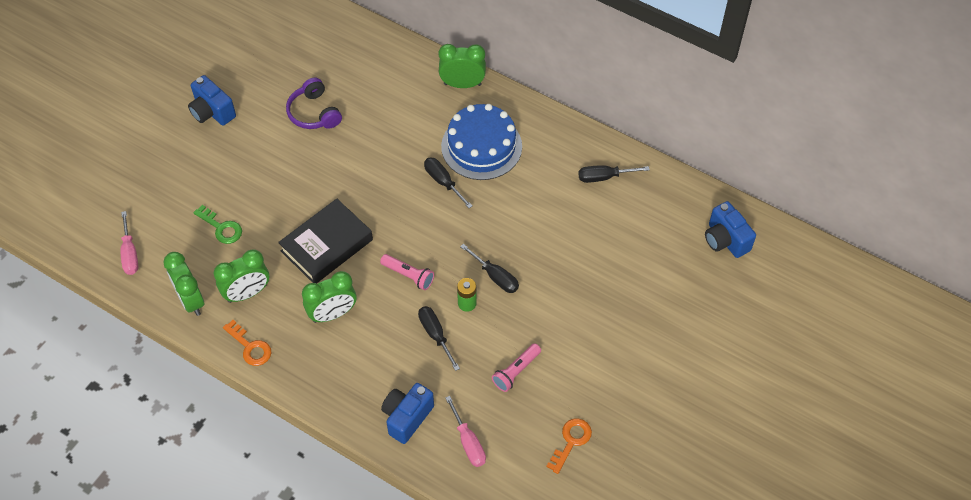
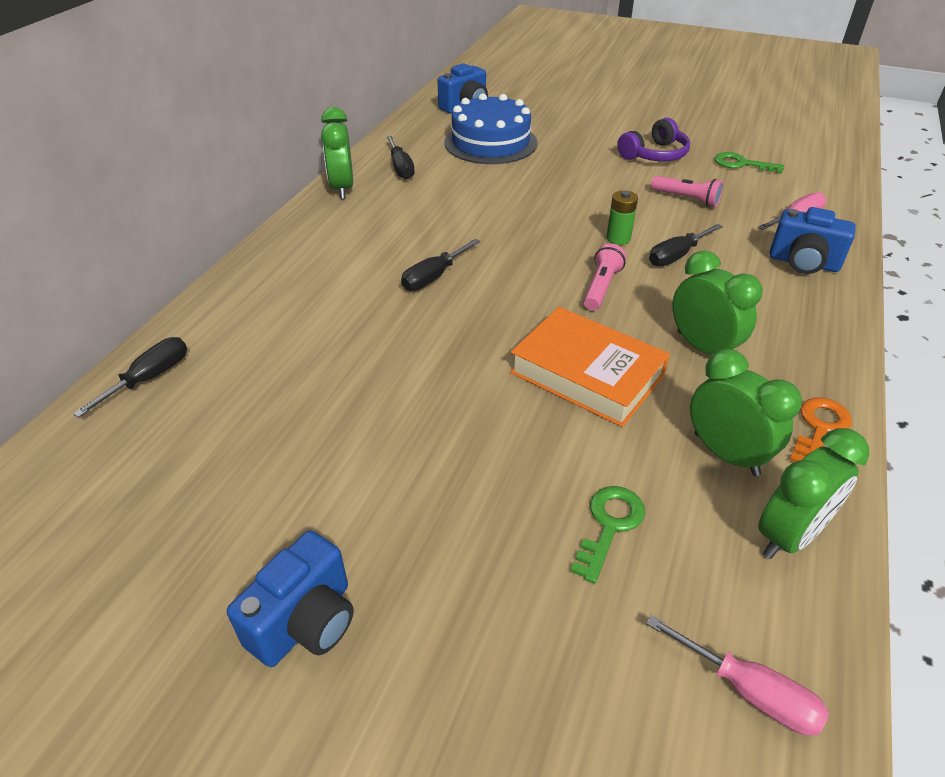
camera: 100 degrees left, 15 degrees down
pink screwdriver [121,211,138,275] -> pink screwdriver turned 60 degrees clockwise [646,615,829,736]
black book [278,198,373,283] -> orange book [510,307,670,427]
purple headphones [286,77,342,129] -> purple headphones moved to [617,118,690,161]
green clock [439,44,486,88] -> green clock moved to [321,107,353,199]
blue cake [441,104,522,180] -> blue cake moved to [444,93,538,164]
black screwdriver [460,244,519,293] -> black screwdriver moved to [73,337,187,418]
orange key [546,418,592,474] -> green key [715,152,784,174]

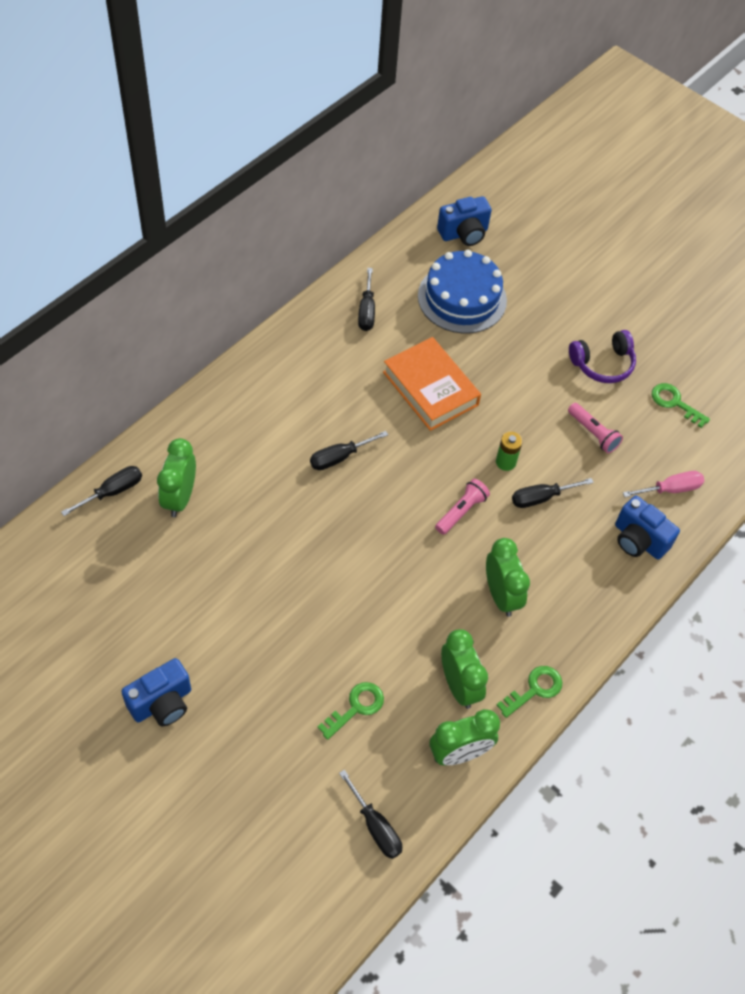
camera: 15 degrees right, 15 degrees up
green clock [321,107,353,199] -> green clock moved to [157,438,196,517]
orange book [510,307,670,427] -> orange book moved to [383,337,481,431]
pink screwdriver [646,615,829,736] -> black screwdriver [339,770,402,859]
orange key [790,398,852,462] -> green key [497,666,563,718]

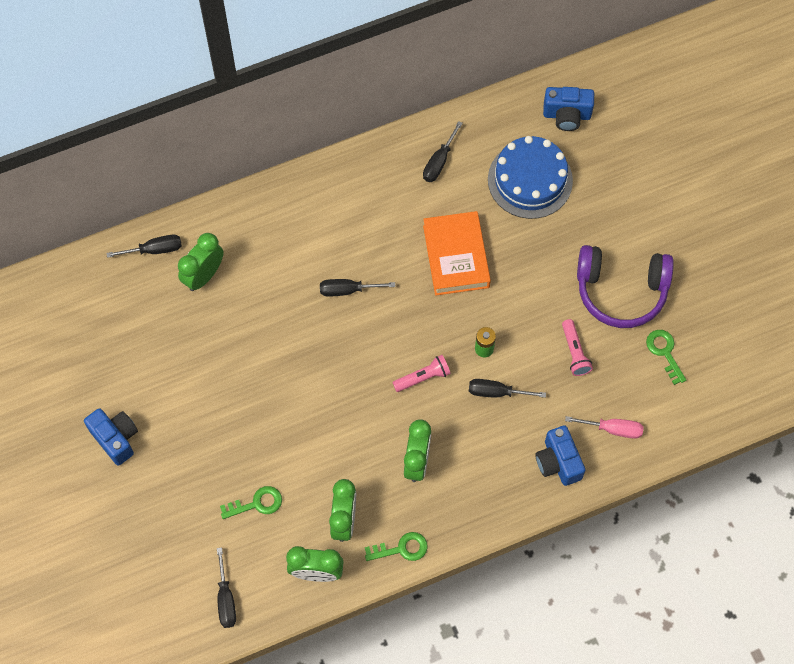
camera: 30 degrees right, 10 degrees up
blue camera [121,658,191,726] -> blue camera turned 120 degrees counterclockwise [84,408,138,466]
purple headphones [569,330,636,383] -> purple headphones [577,245,674,328], size x1.57

